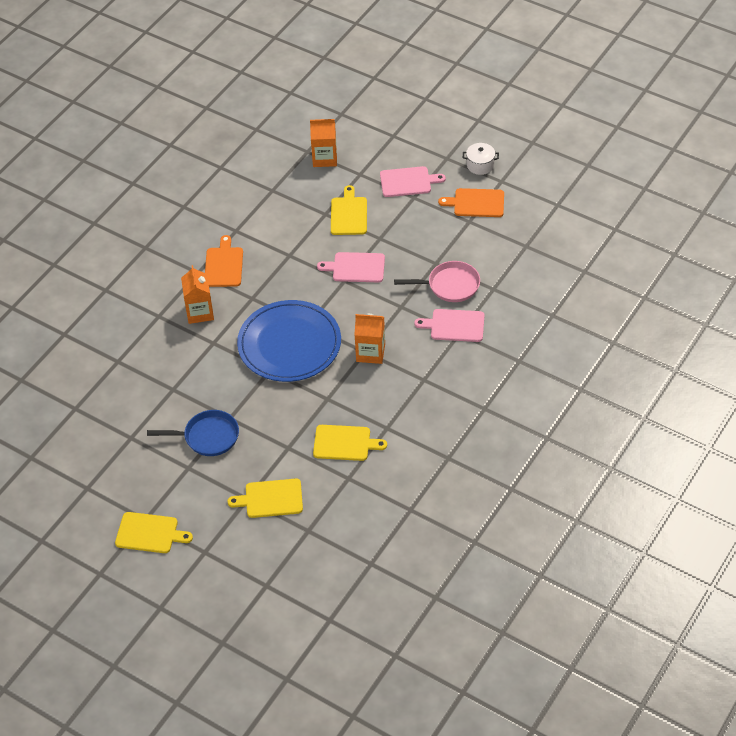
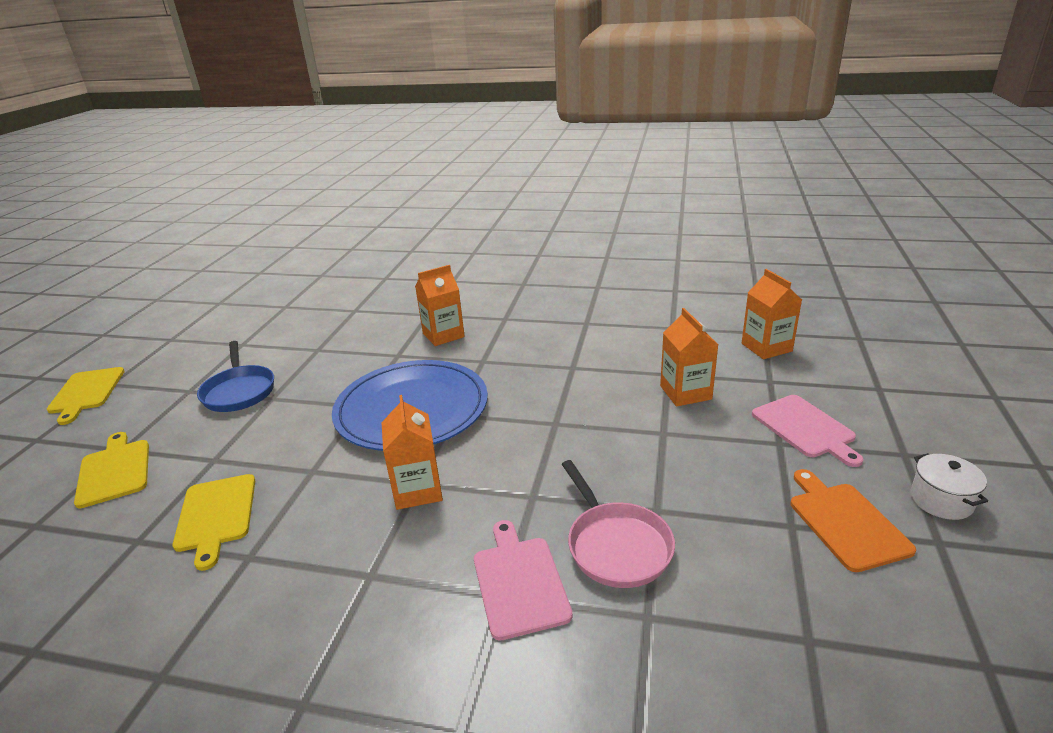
camera: 70 degrees right, 20 degrees down
orange cutting board [205,235,243,287] -> none
pink cutting board [317,252,385,282] -> none
yellow cutting board [331,185,367,235] -> orange carton [660,308,718,407]

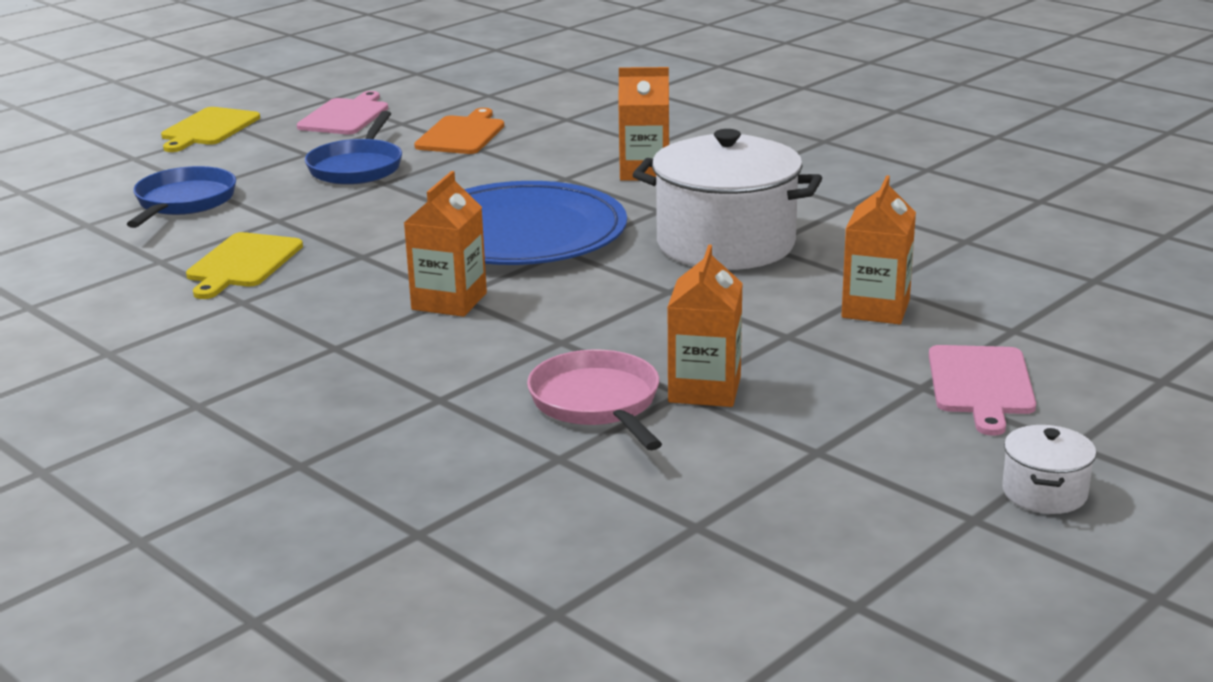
camera: 30 degrees right, 5 degrees down
yellow cutting board [74,432,149,508] -> blue pan [127,166,236,228]
pink cutting board [474,520,573,640] -> pink cutting board moved to [297,91,388,134]
pink pan [562,460,675,588] -> pink pan turned 150 degrees clockwise [527,350,662,450]
orange carton [742,269,802,359] -> orange carton moved to [668,245,743,407]
orange cutting board [791,469,916,572] -> orange cutting board moved to [414,108,504,154]
none -> white pot [632,129,822,270]

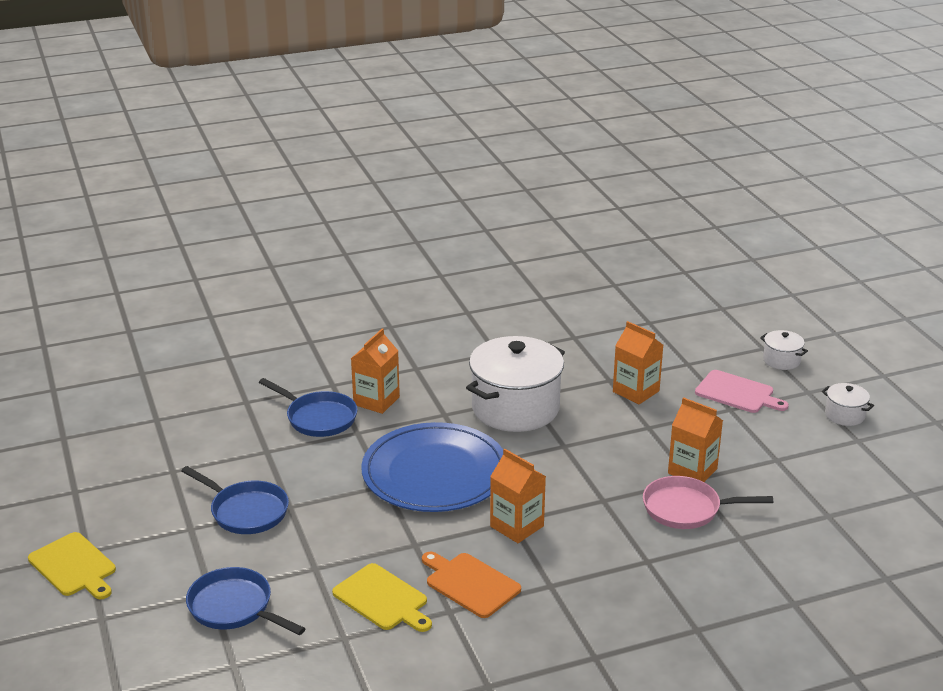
camera: 65 degrees left, 5 degrees up
pink cutting board [297,91,388,134] -> none
orange cutting board [414,108,504,154] -> orange cutting board moved to [422,552,521,618]
none -> blue pan [259,378,358,437]
none -> white pot [760,330,808,370]

